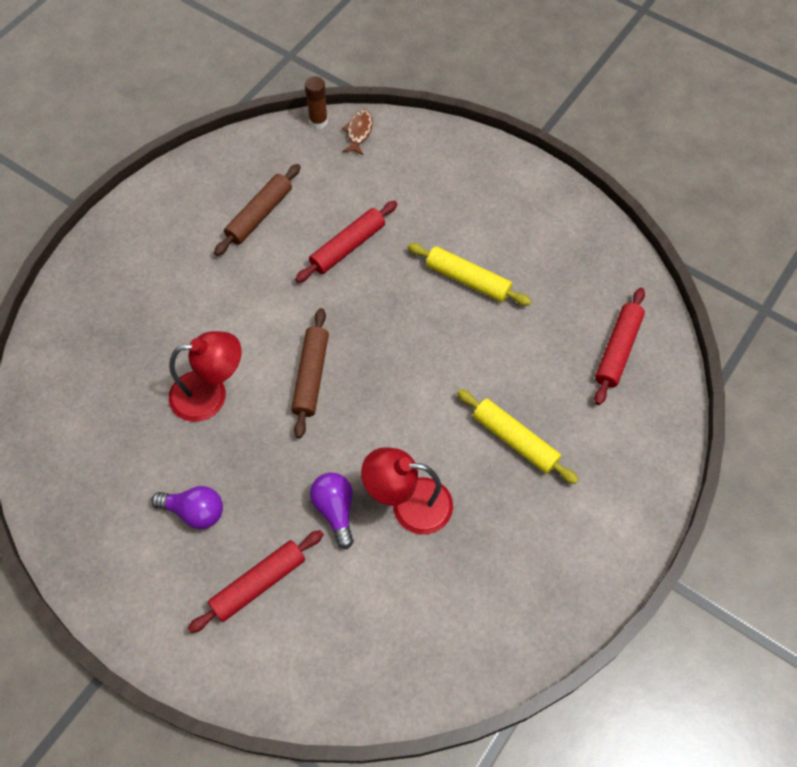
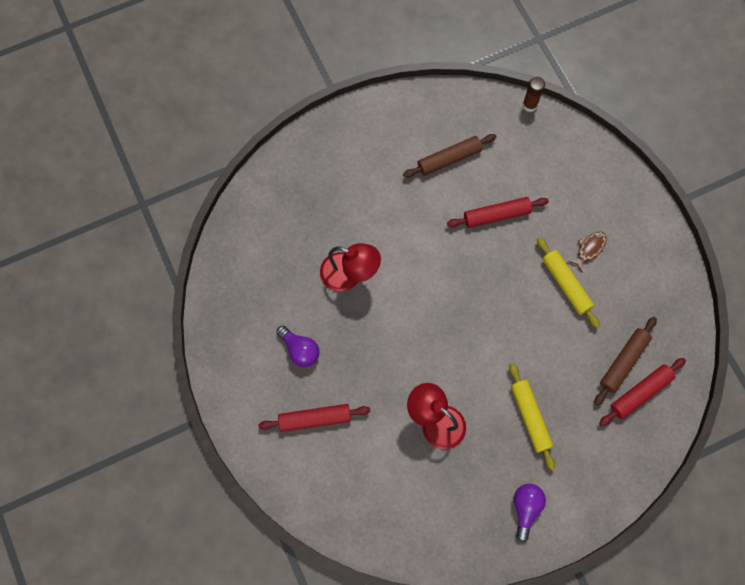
camera: 30 degrees right, 10 degrees up
brown rolling pin [291,308,329,438] -> brown rolling pin moved to [594,317,657,406]
purple light bulb [310,472,354,549] -> purple light bulb moved to [514,484,546,542]
brown fish [342,109,373,156] -> brown fish moved to [568,232,607,272]

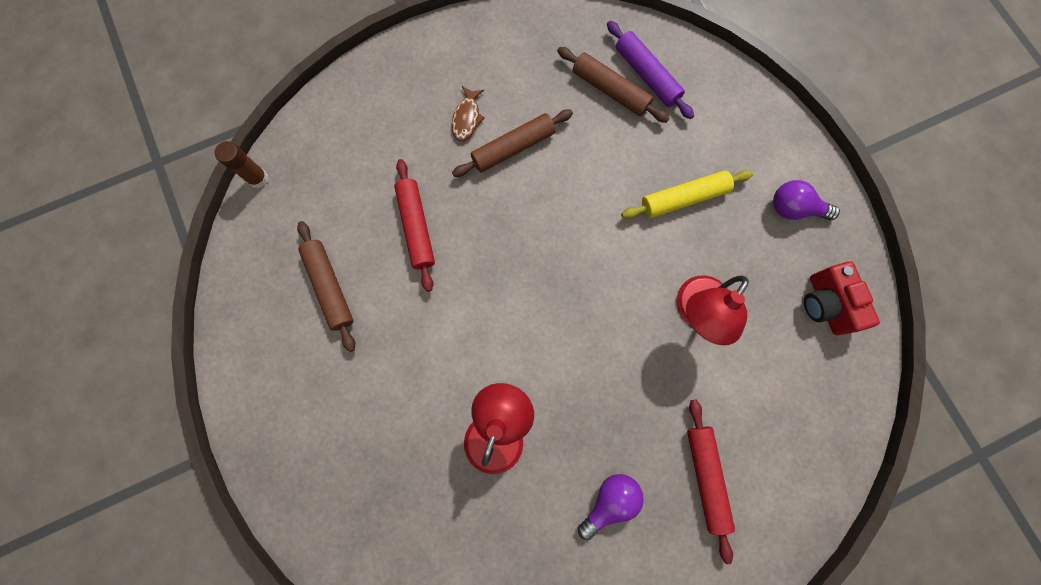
camera: 90 degrees left, 5 degrees up
yellow rolling pin [537,238,600,328] -> brown rolling pin [452,109,573,177]
brown fish [568,232,607,272] -> brown fish turned 120 degrees counterclockwise [452,86,485,141]
red rolling pin [599,358,686,426] -> purple rolling pin [607,21,694,119]
none -> red camera [804,262,880,335]

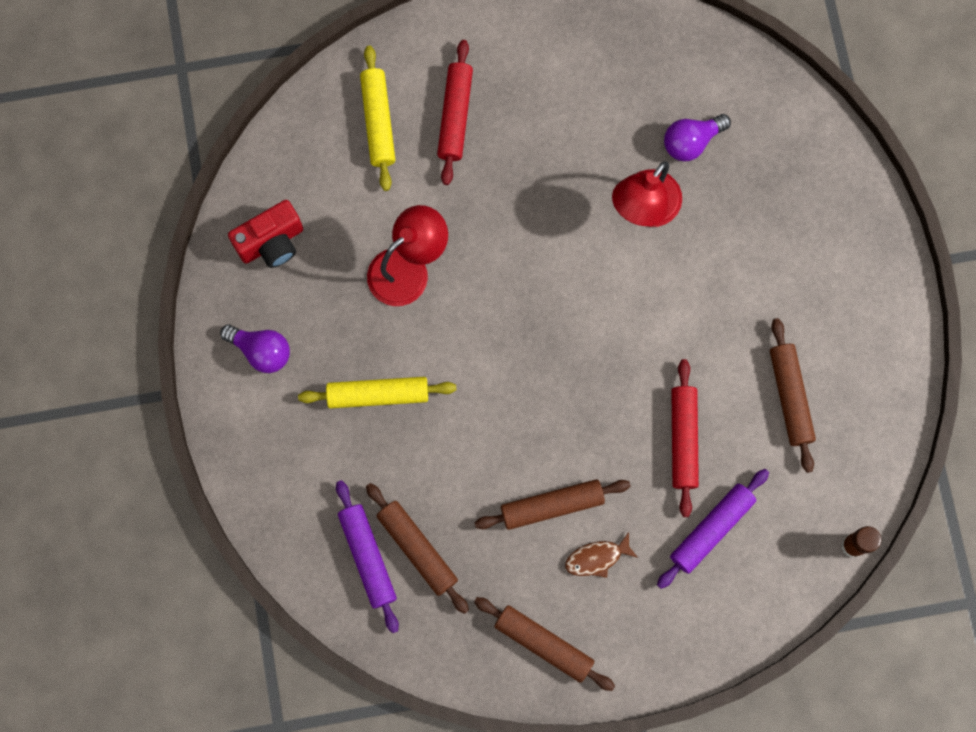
camera: 165 degrees left, 0 degrees up
brown fish [452,86,485,141] -> brown fish turned 135 degrees counterclockwise [565,532,638,578]
purple light bulb [578,474,644,540] -> purple light bulb moved to [664,114,731,161]
red camera [804,262,880,335] -> red camera turned 60 degrees clockwise [228,200,303,268]
none -> yellow rolling pin [360,45,396,191]
none -> brown rolling pin [474,597,615,691]
none -> purple rolling pin [657,469,769,589]

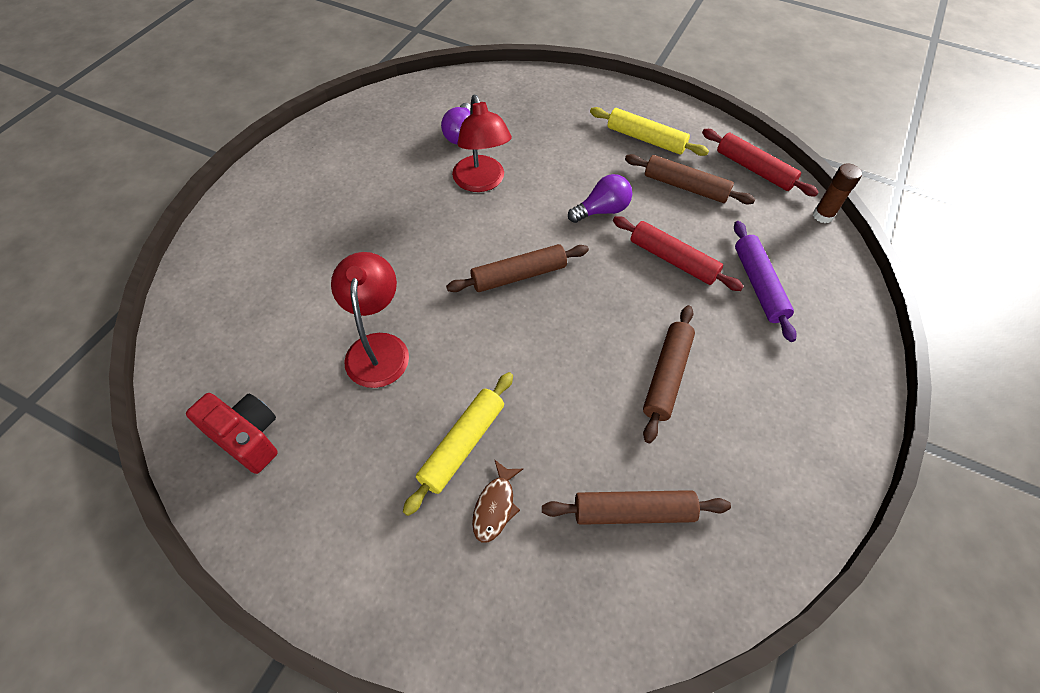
camera: 55 degrees left, 20 degrees down
purple light bulb [220,324,290,373] -> purple light bulb moved to [568,174,632,223]
red camera [228,200,303,268] -> red camera turned 60 degrees counterclockwise [186,393,278,474]
purple rolling pin [336,480,399,633] -> none
yellow rolling pin [360,45,396,191] -> yellow rolling pin moved to [590,107,709,156]
red rolling pin [437,40,473,185] -> red rolling pin moved to [702,129,819,197]
brown rolling pin [474,597,615,691] -> brown rolling pin moved to [446,244,589,292]
brown fish [565,532,638,578] -> brown fish moved to [472,459,523,543]

